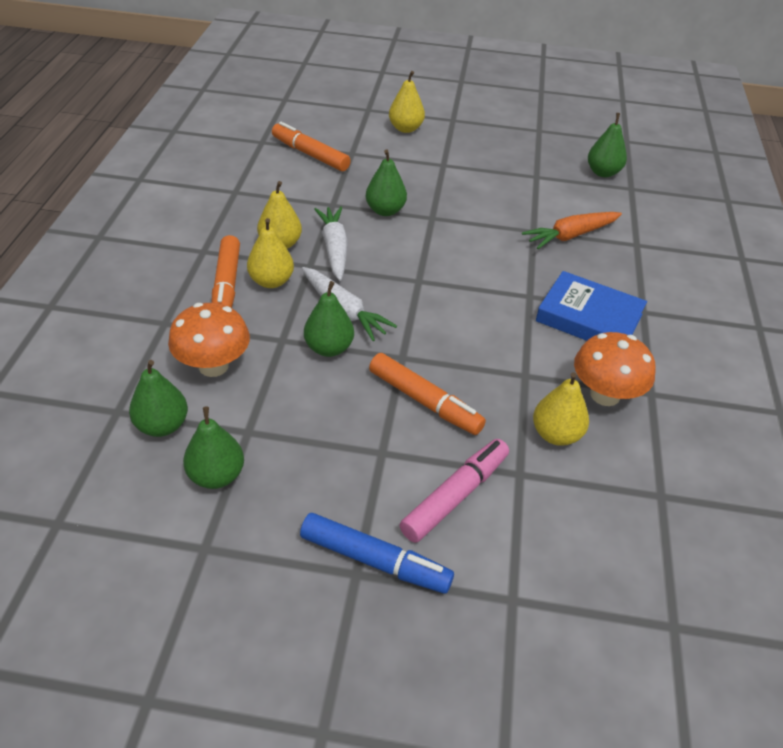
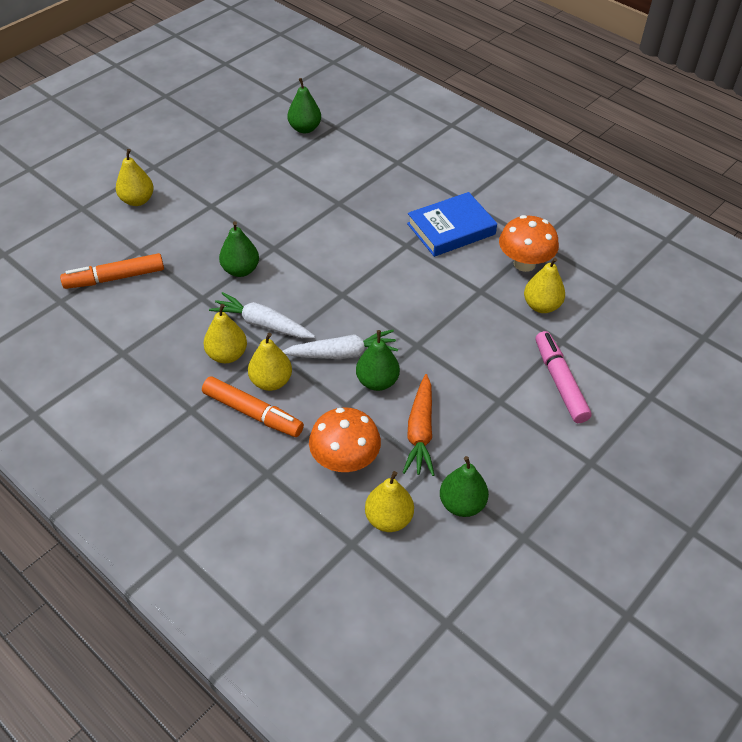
camera: 55 degrees left, 5 degrees up
green pear [129,360,188,437] -> yellow pear [365,471,414,532]
blue marker [300,513,454,594] -> none
orange marker [369,353,486,435] -> none
orange carrot [522,212,622,249] -> orange carrot moved to [402,374,435,476]

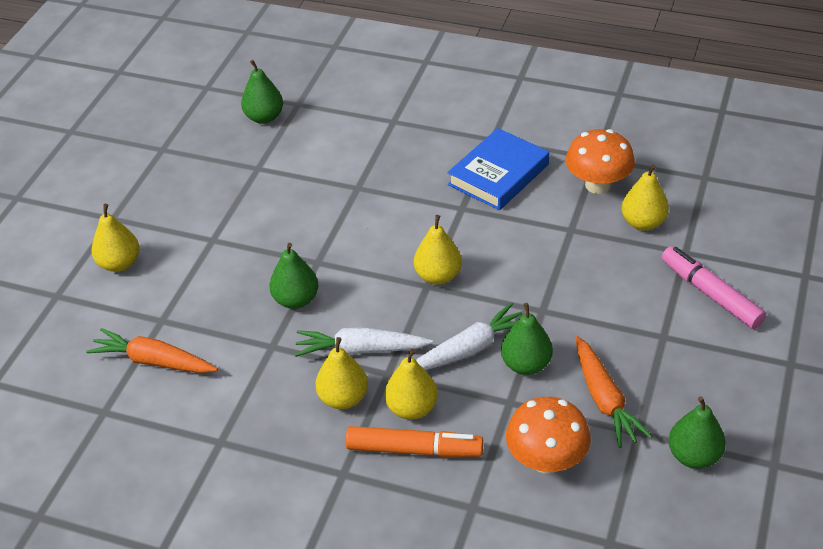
camera: 20 degrees left, 5 degrees down
orange marker [60,253,164,289] -> orange carrot [86,328,218,373]
yellow pear [365,471,414,532] -> yellow pear moved to [414,215,462,285]

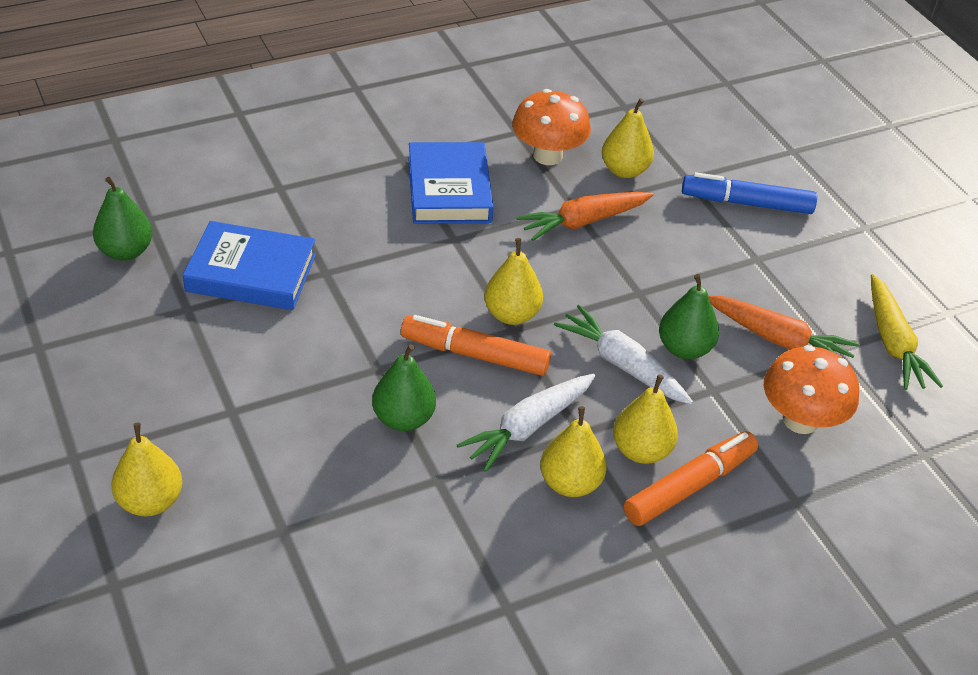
camera: 50 degrees left, 0 degrees up
orange carrot [86,328,218,373] -> orange carrot moved to [516,192,654,241]
white carrot [416,302,522,370] -> white carrot turned 60 degrees counterclockwise [554,305,693,404]
pink marker [662,246,766,329] -> blue marker [682,172,817,214]
green pear [669,396,726,469] -> yellow carrot [871,274,943,390]
none -> blue book [183,221,316,310]
none -> orange marker [401,315,551,376]

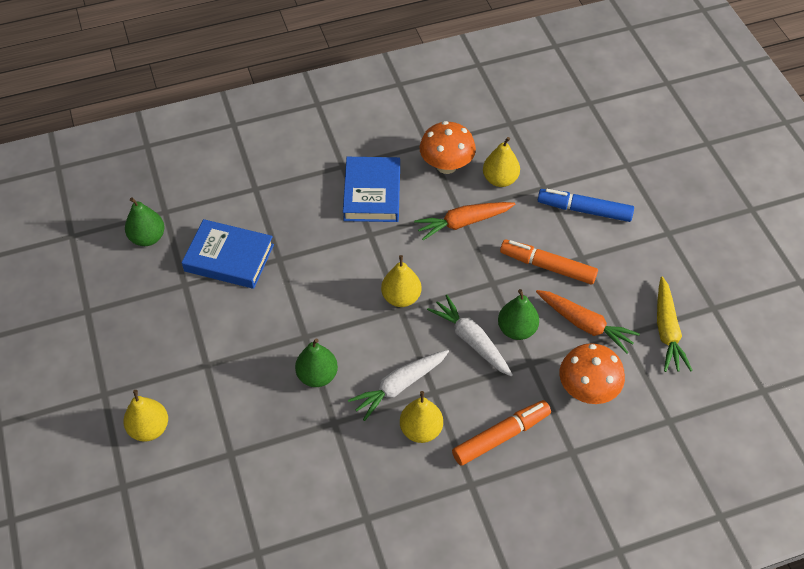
camera: 10 degrees right, 10 degrees up
orange marker [401,315,551,376] -> orange marker moved to [500,239,598,285]
yellow pear [613,374,678,464] -> none

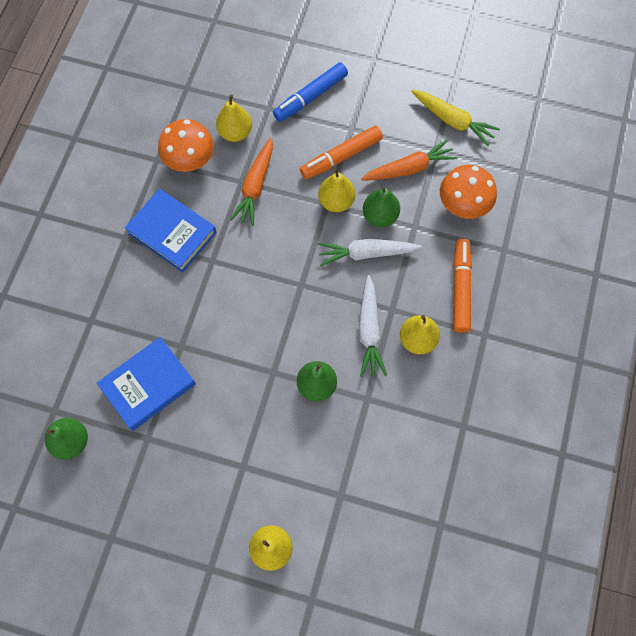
camera: 55 degrees left, 15 degrees up
yellow pear [381,255,422,307] -> yellow pear moved to [318,168,355,212]

